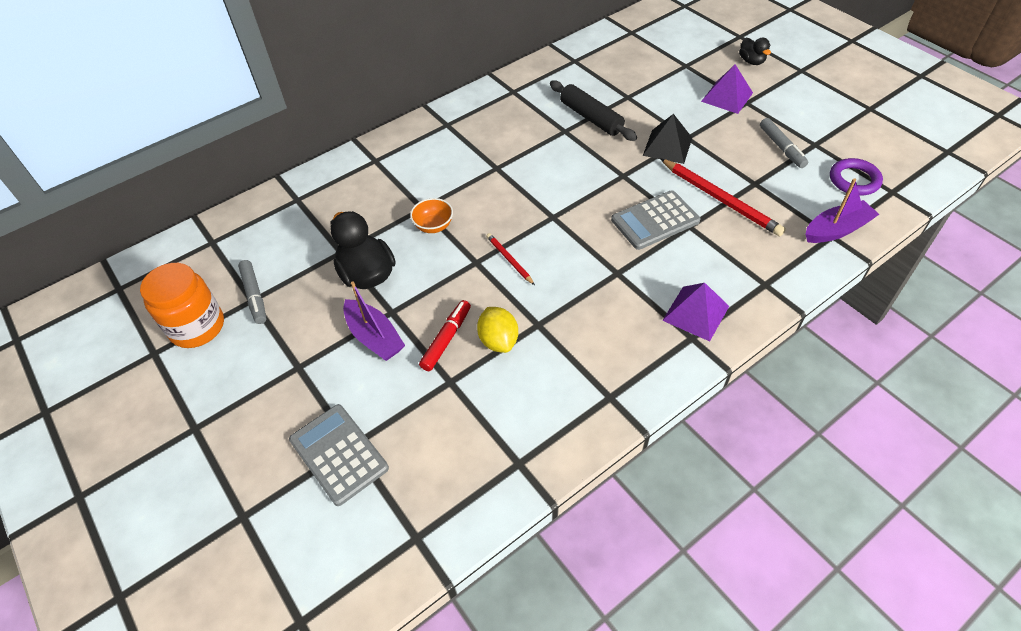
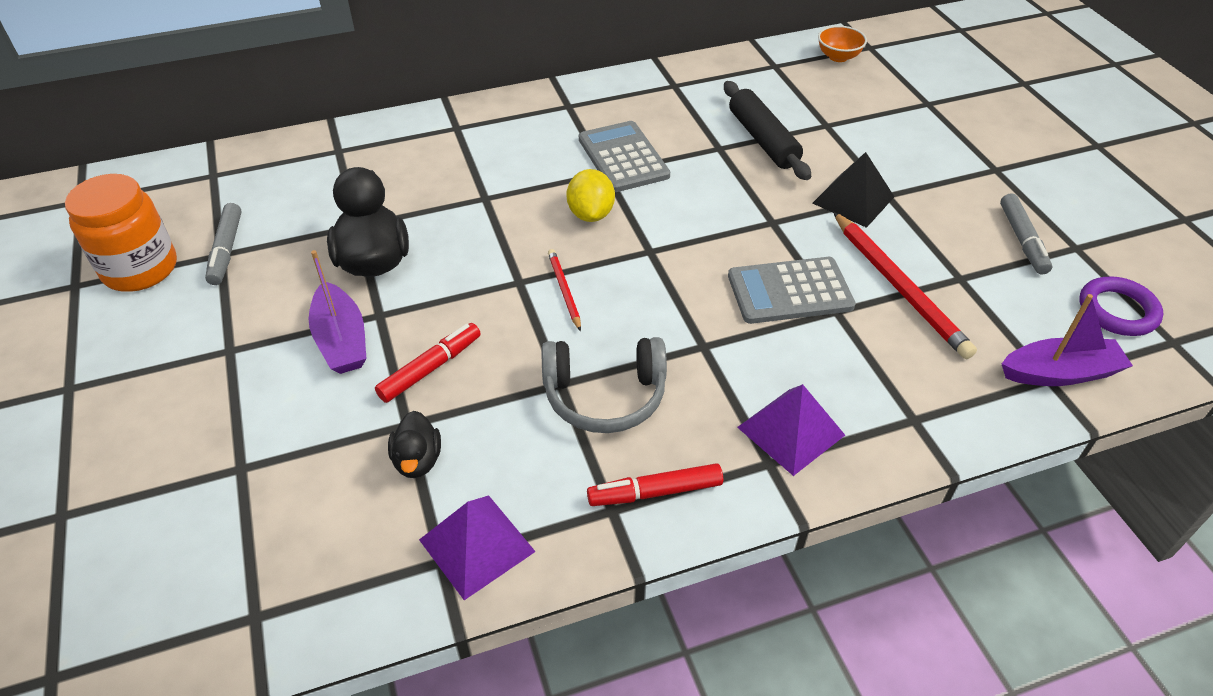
camera: 15 degrees right, 5 degrees down
grey calculator [289,404,389,506] -> grey calculator moved to [579,121,670,192]
orange bowl [410,198,453,233] -> orange bowl moved to [818,26,867,62]
yellow lemon [477,307,518,353] -> yellow lemon moved to [566,169,615,222]
purple pyramid [701,64,753,114] -> purple pyramid moved to [419,495,536,600]
black duck [739,38,771,65] -> black duck moved to [388,411,441,478]
none -> grey headphones [542,337,667,433]
none -> red marker [587,463,723,506]

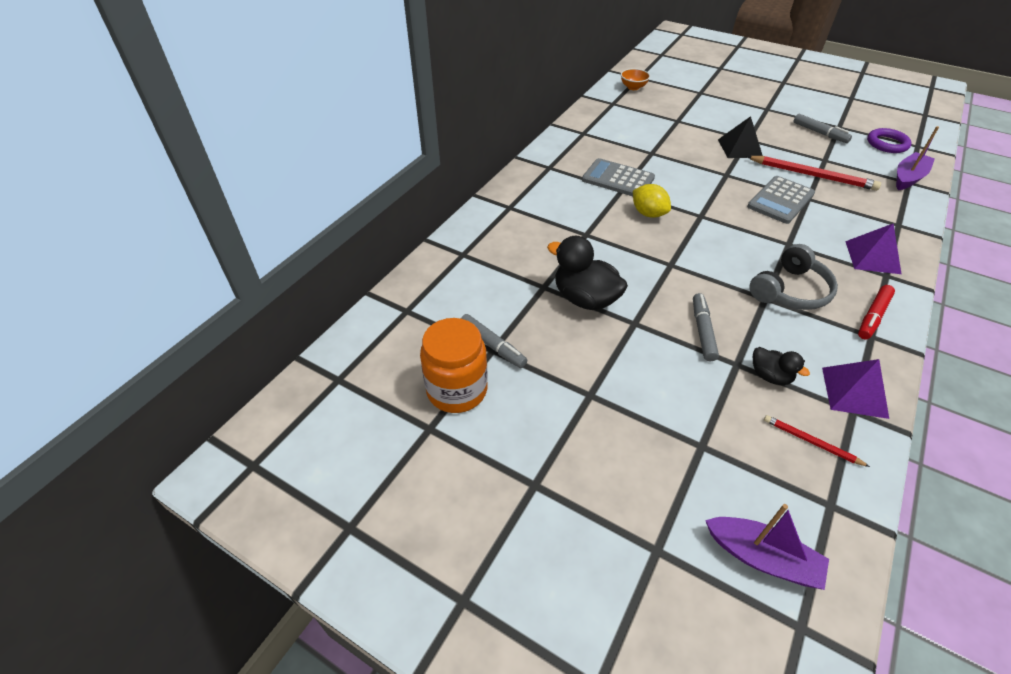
camera: 40 degrees left, 0 degrees up
purple boat [309,250,367,374] -> purple boat moved to [705,504,829,590]
red marker [375,323,481,403] -> grey marker [693,293,719,361]
red pencil [548,249,581,331] -> red pencil moved to [764,415,870,467]
black rolling pin [724,81,811,180] -> none

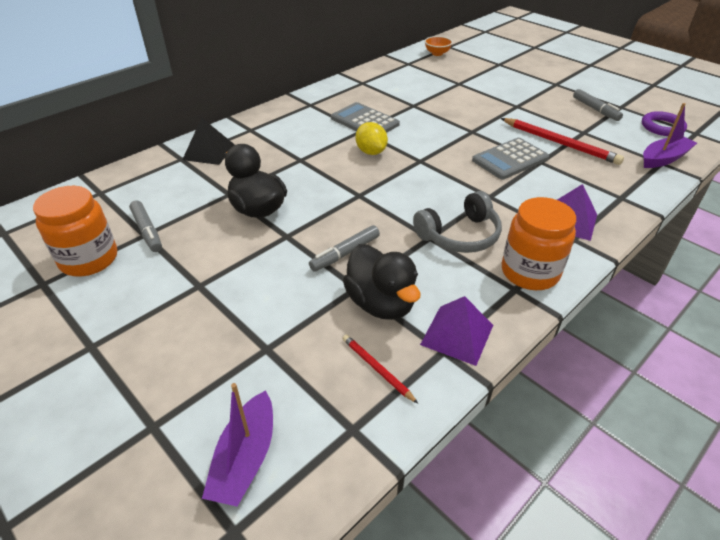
camera: 15 degrees right, 5 degrees down
grey marker [693,293,719,361] -> grey marker turned 150 degrees counterclockwise [309,225,380,271]
purple boat [705,504,829,590] -> purple boat turned 60 degrees clockwise [202,383,273,507]
black pyramid [718,116,763,158] -> black pyramid moved to [182,118,235,165]
black duck [753,347,810,385] -> black duck [343,244,421,320], size x1.81
red marker [858,285,895,339] -> orange jar [502,197,576,290]

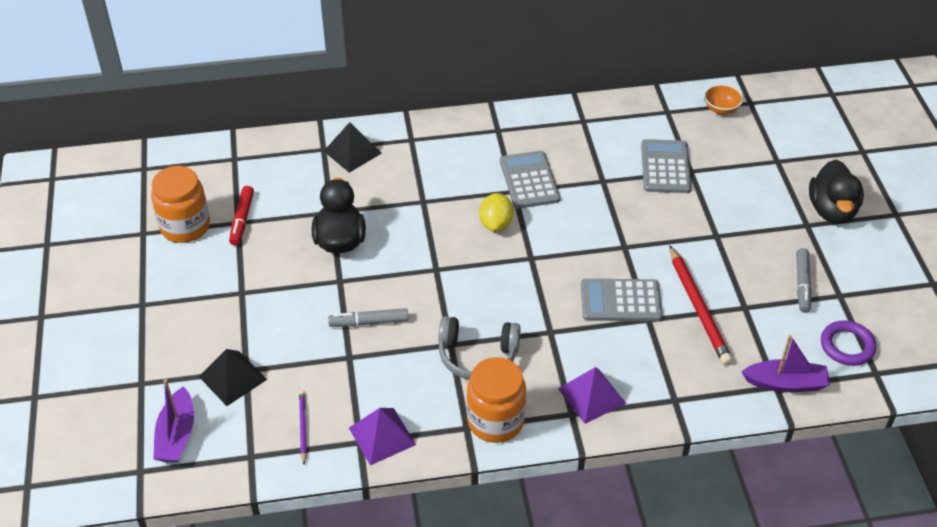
camera: 35 degrees right, 5 degrees up
grey marker [129,200,162,252] -> red marker [229,186,254,245]
purple boat [202,383,273,507] -> purple boat turned 45 degrees counterclockwise [153,379,194,462]
red pencil [342,335,418,404] -> purple pencil [299,390,307,465]
black duck [343,244,421,320] -> black duck moved to [809,160,864,224]
none -> black pyramid [199,349,267,406]
none -> grey calculator [641,139,692,193]

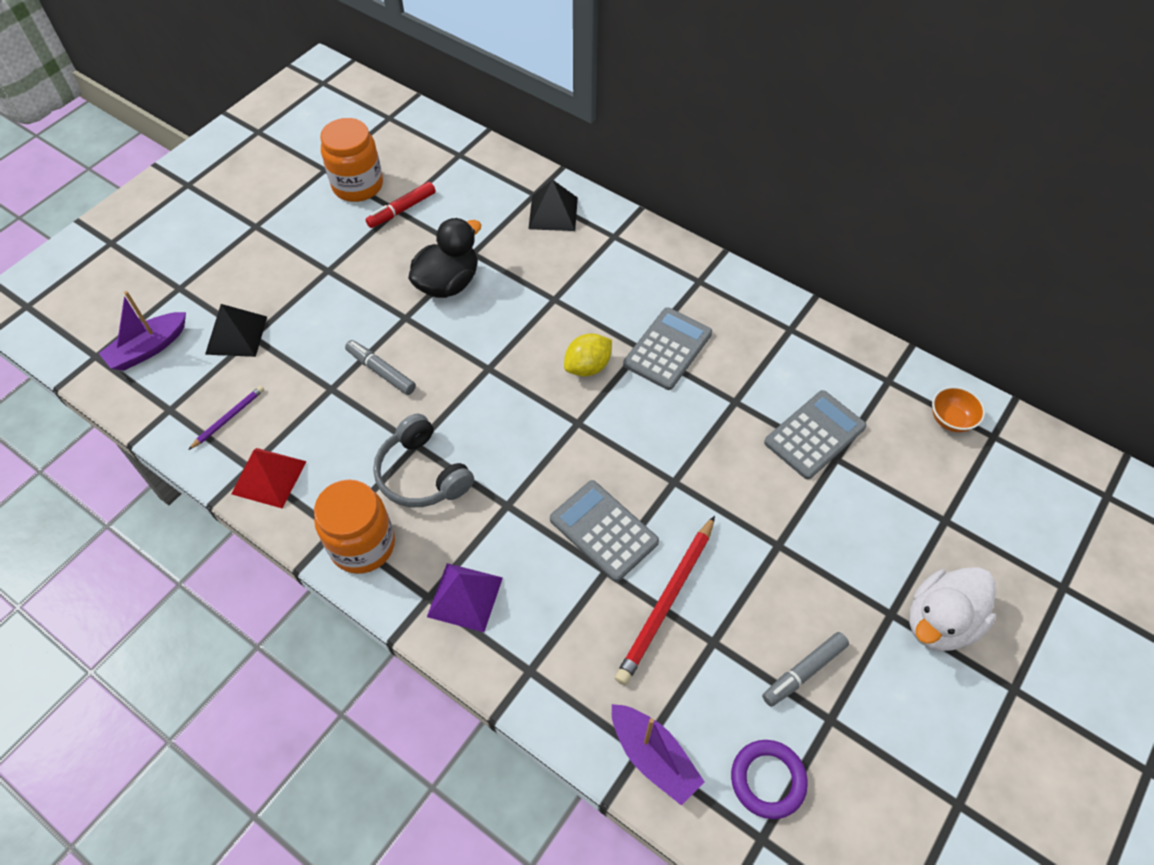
camera: 45 degrees right, 10 degrees up
purple pyramid [349,408,416,465] -> red pyramid [231,448,307,508]
black duck [809,160,864,224] -> white duck [909,567,996,651]

